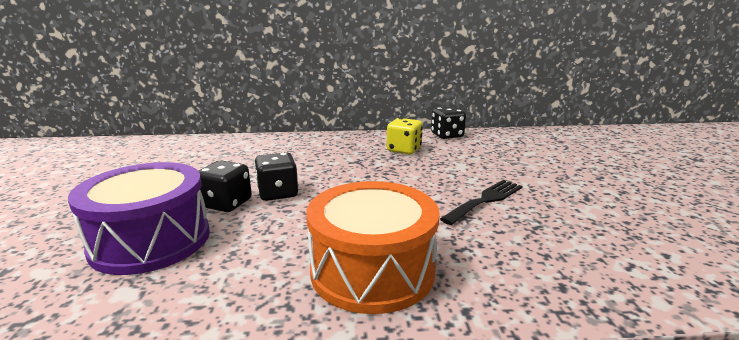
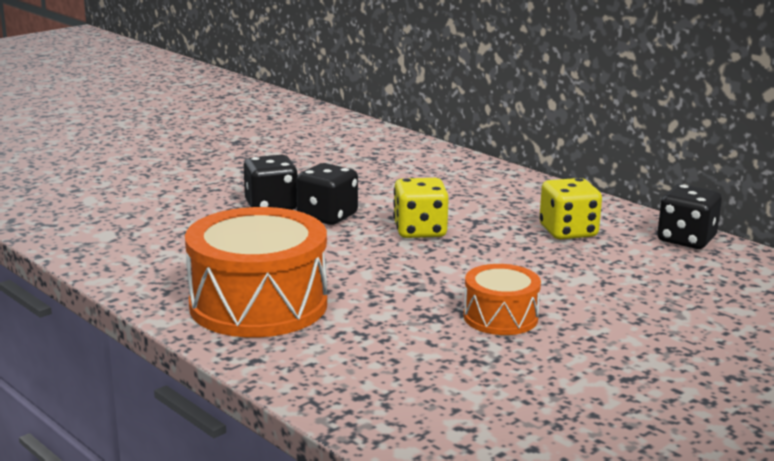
camera: 50 degrees right, 0 degrees up
purple drum [68,162,210,275] -> none
black fork [440,180,523,225] -> orange drum [464,264,541,335]
none -> yellow dice [393,178,449,238]

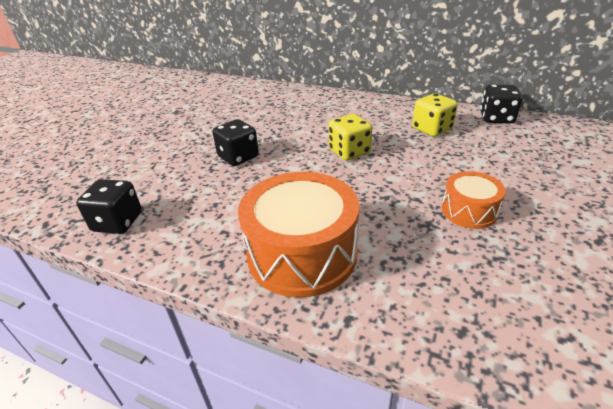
camera: 20 degrees left, 15 degrees up
black dice [296,163,358,225] -> black dice moved to [76,179,142,234]

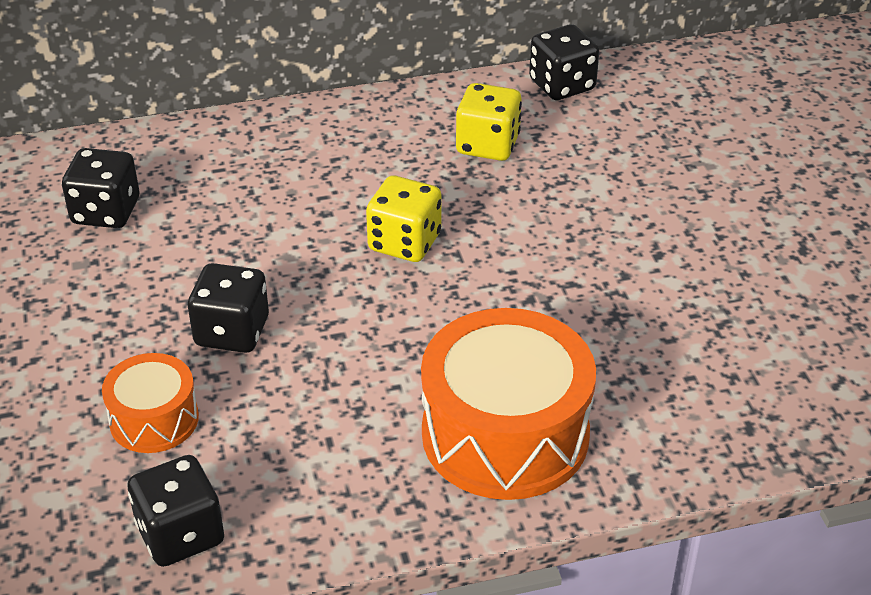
camera: 40 degrees left, 5 degrees up
orange drum [442,171,506,229] -> orange drum moved to [102,353,199,453]
none -> black dice [62,148,139,228]

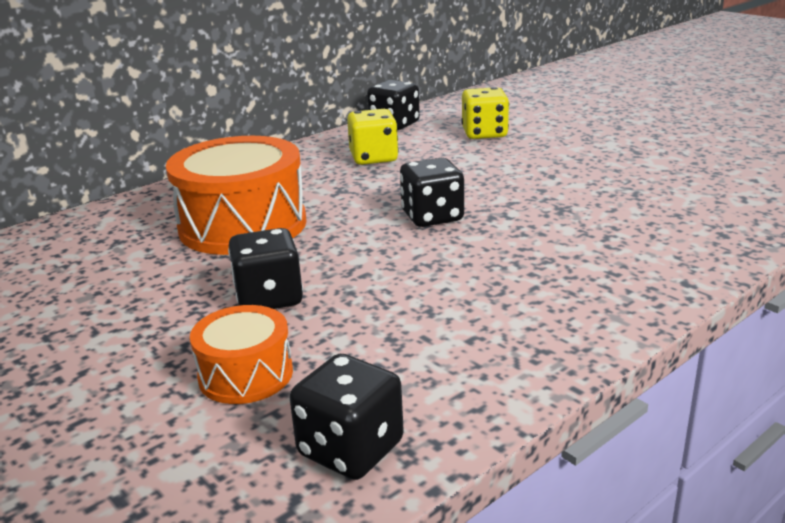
camera: 25 degrees left, 15 degrees down
black dice [62,148,139,228] -> black dice moved to [400,158,464,227]
yellow dice [366,176,441,262] -> yellow dice moved to [461,87,509,139]
orange drum [421,308,596,500] -> orange drum moved to [166,136,307,255]

